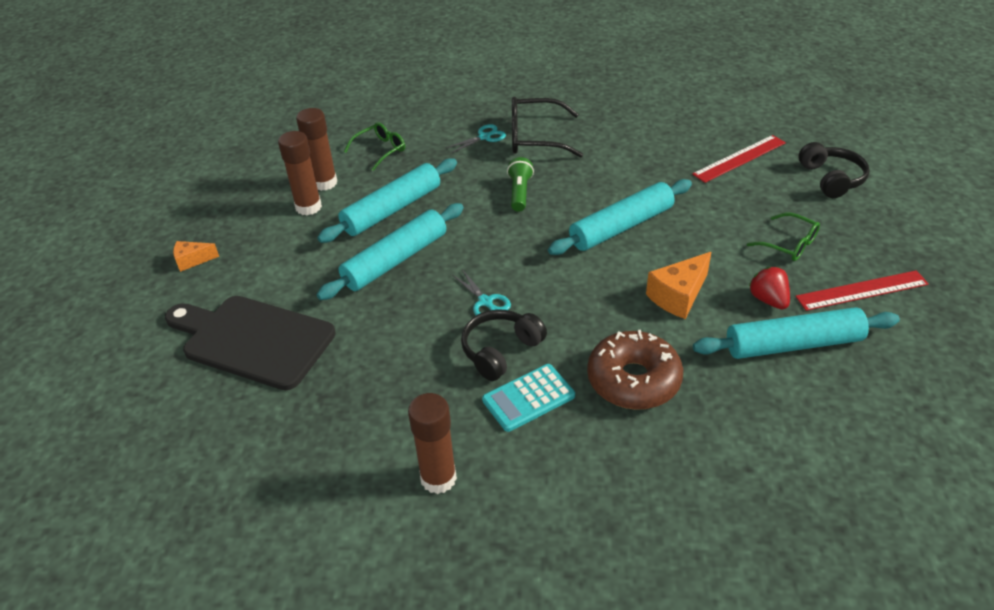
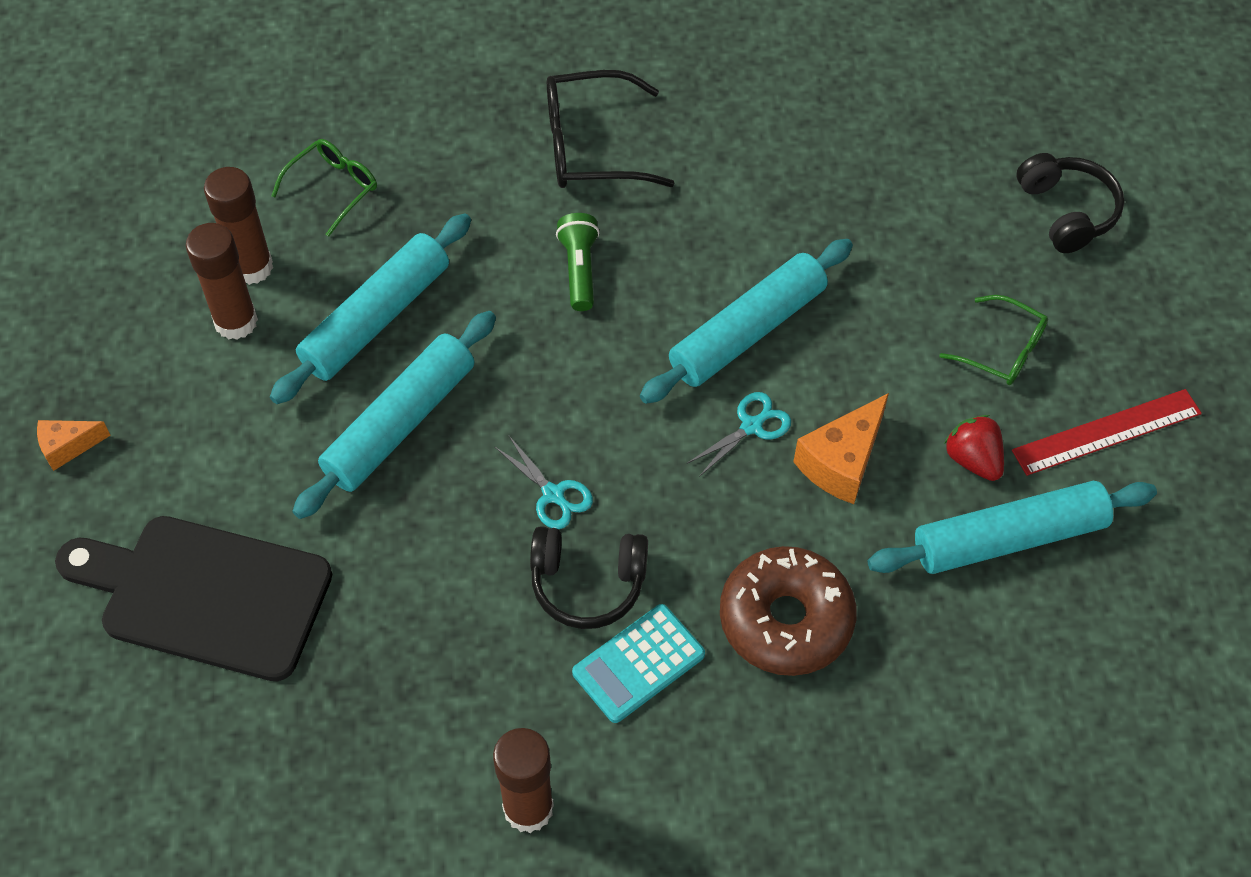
camera: 10 degrees left, 15 degrees up
turquoise scissors [446,124,506,153] -> turquoise scissors moved to [688,392,791,477]
black headphones [461,309,547,381] -> black headphones turned 120 degrees counterclockwise [530,526,648,629]
red ruler [692,135,786,183] -> none

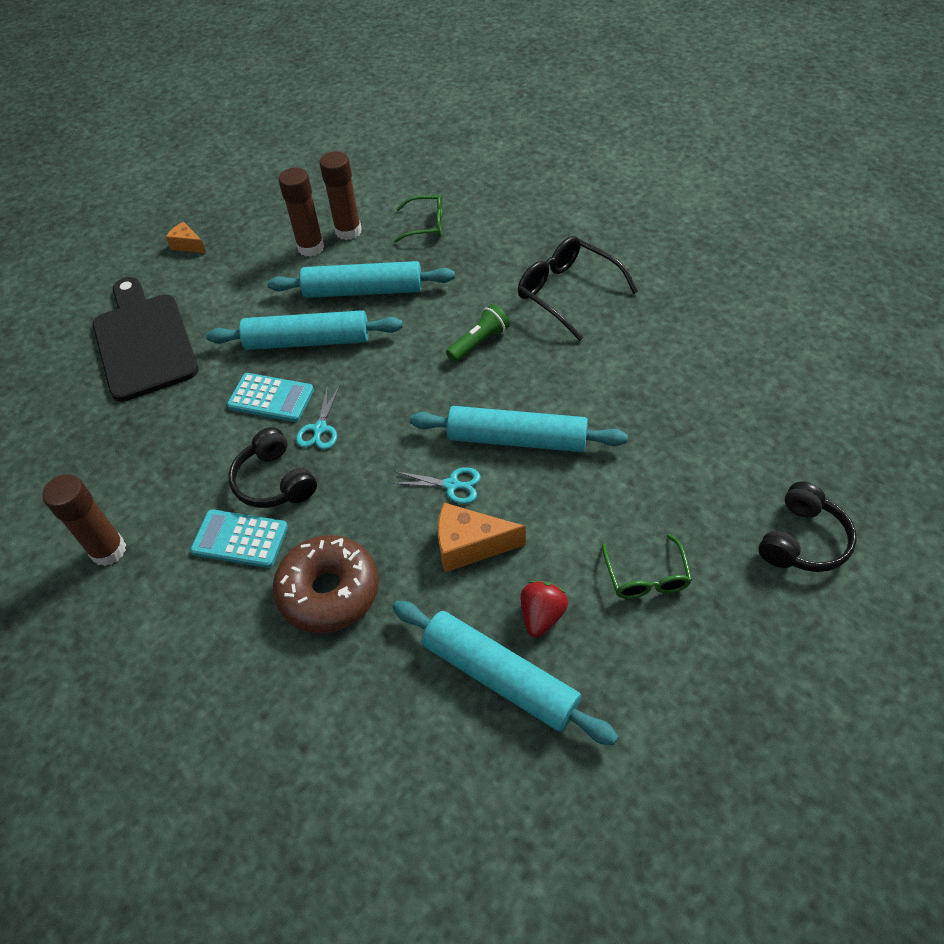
camera: 55 degrees right, 5 degrees down
red ruler [1012,389,1202,476] -> none
none -> turquoise calculator [227,373,314,422]

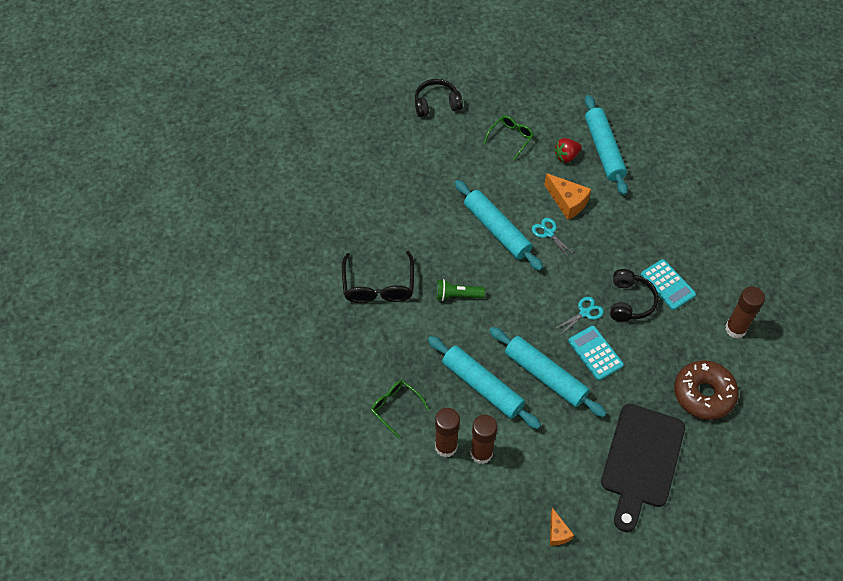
camera: 140 degrees left, 5 degrees up
brown donut [273,535,379,633] -> brown donut moved to [674,360,739,420]

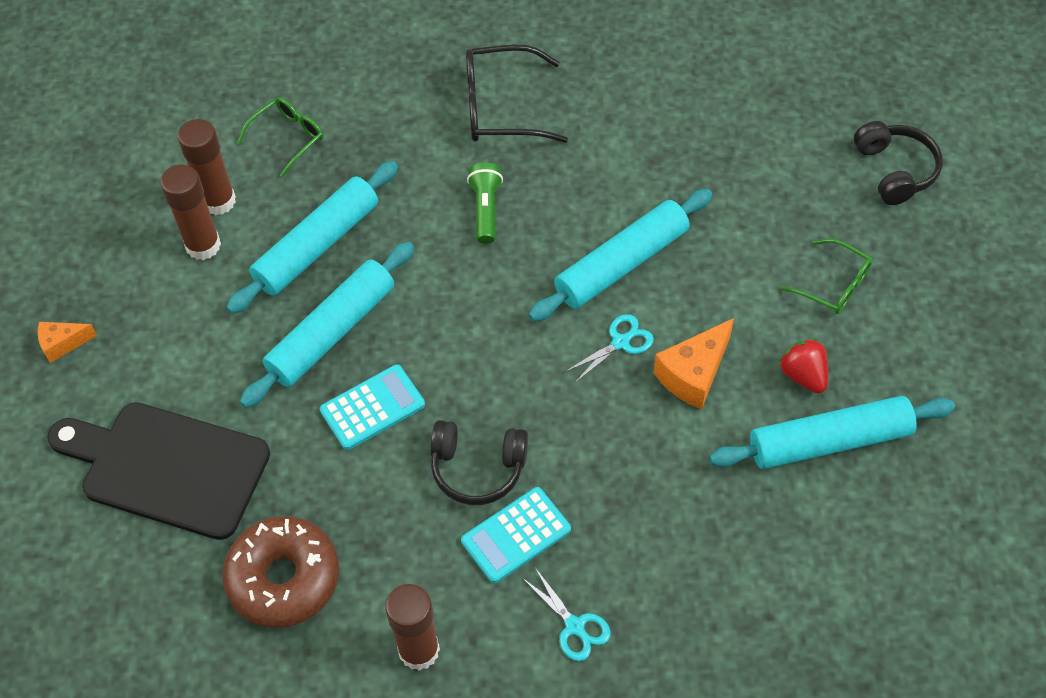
camera: 90 degrees right, 0 degrees up
turquoise scissors [555,297,604,335] -> turquoise scissors moved to [524,569,611,661]

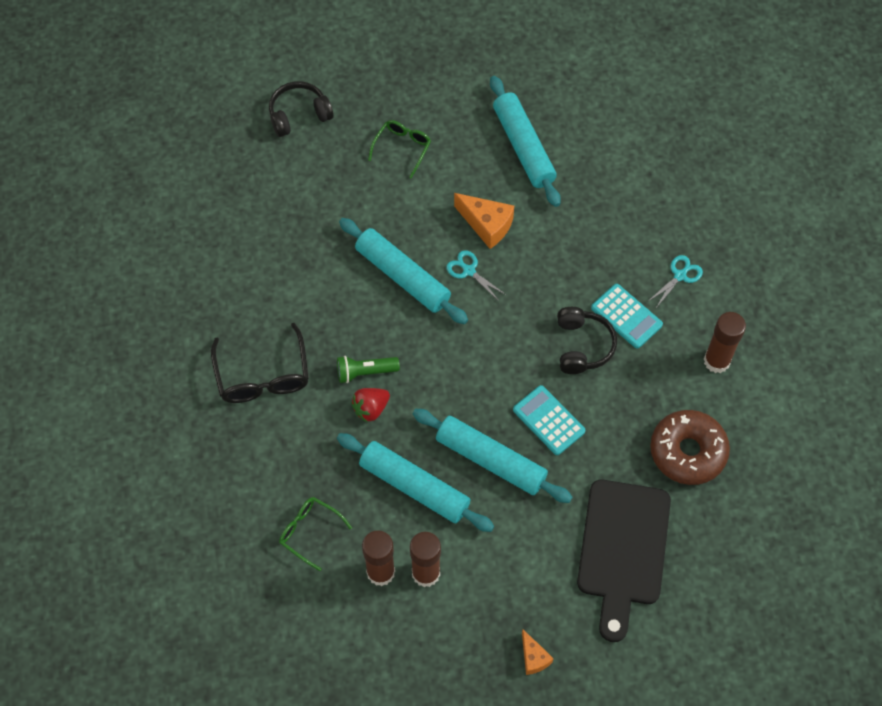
camera: 100 degrees left, 5 degrees up
red strawberry [779,338,828,393] -> red strawberry moved to [351,388,390,423]

